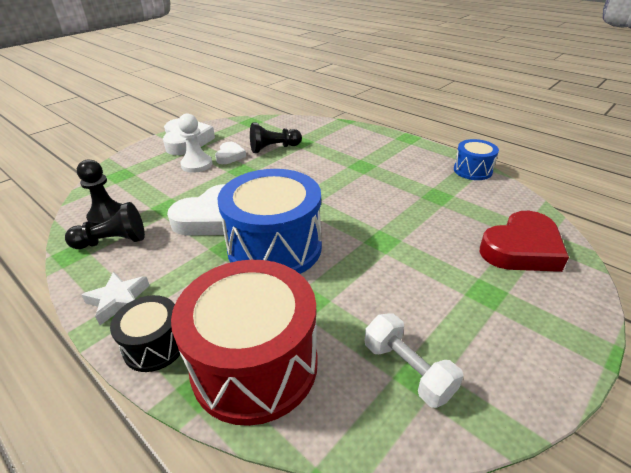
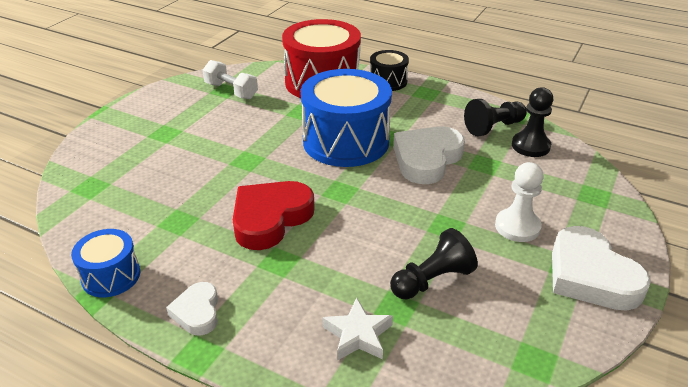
camera: 165 degrees right, 0 degrees up
white star [82,272,150,325] -> white star moved to [323,298,393,361]
white heart [215,142,246,164] -> white heart moved to [166,282,218,336]
red heart [480,211,569,272] -> red heart moved to [233,181,315,250]

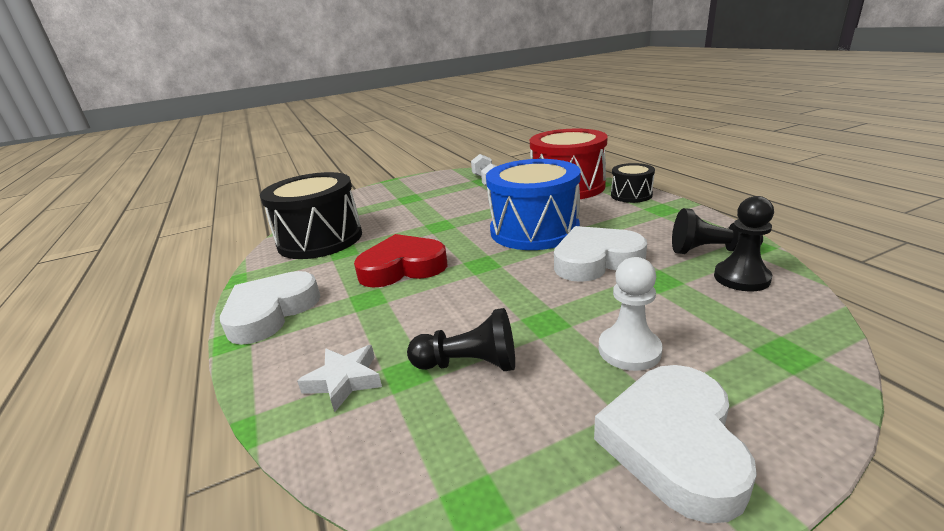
camera: 40 degrees right, 10 degrees down
blue drum [71,229,141,297] -> none
white heart [166,282,218,336] -> white heart [220,271,320,345], size x1.82
none -> black drum [260,172,362,259]

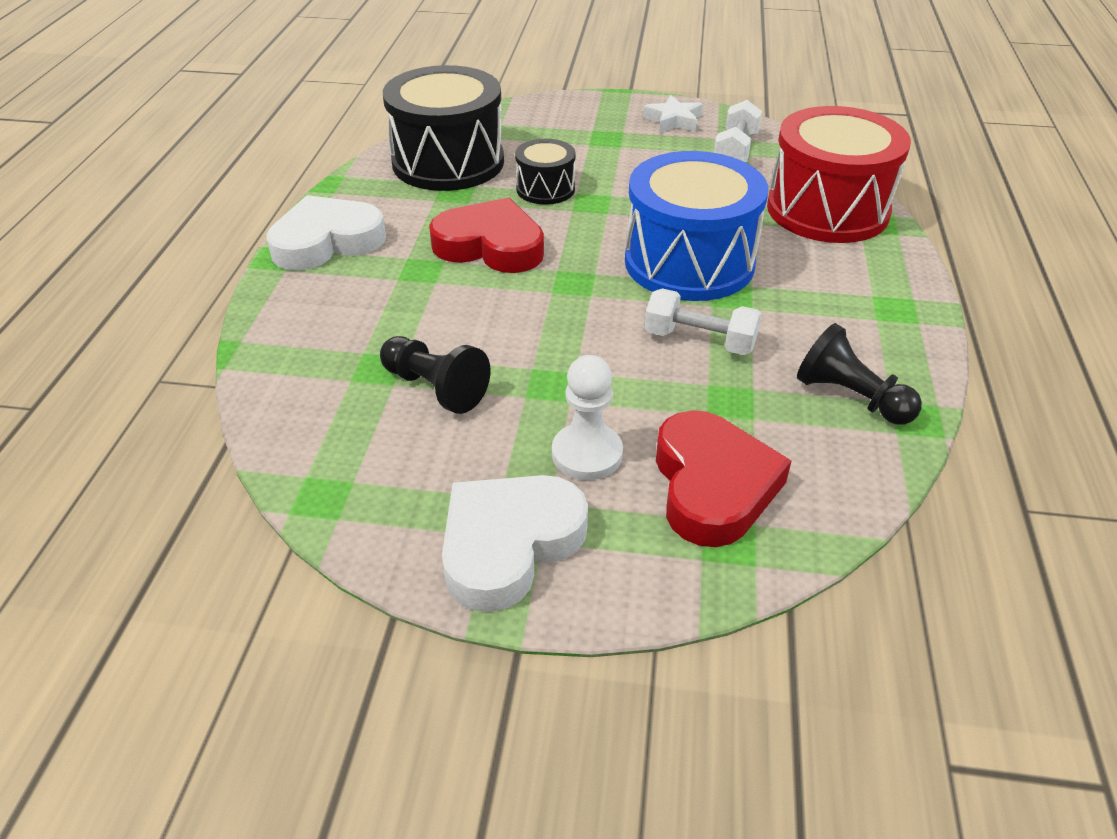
camera: 30 degrees right, 15 degrees up
white star [297,345,382,412] -> white star moved to [643,95,703,133]
white heart [554,226,647,282] -> white dumbbell [645,288,761,355]
black drum [611,163,655,203] -> black drum moved to [515,139,576,205]
black pawn [714,196,774,291] -> none
none -> red heart [656,410,792,547]

